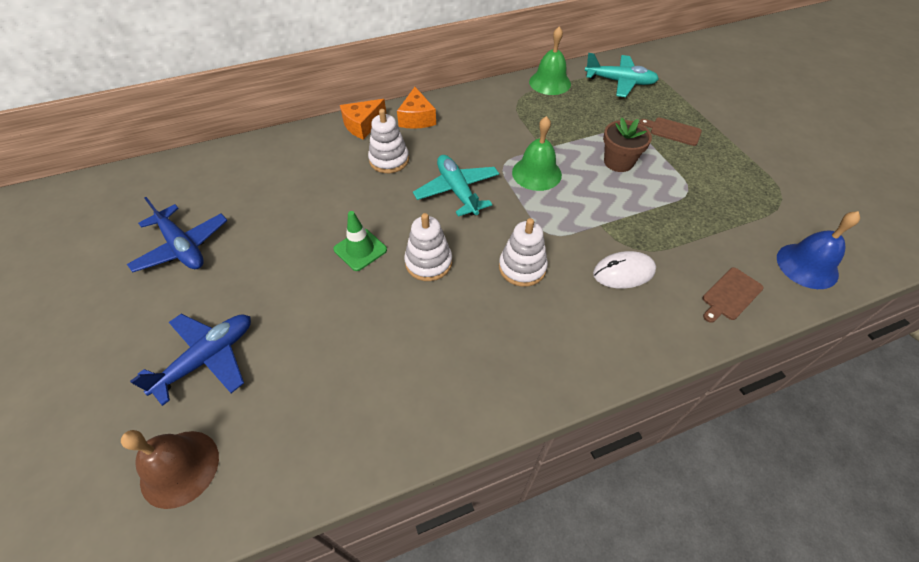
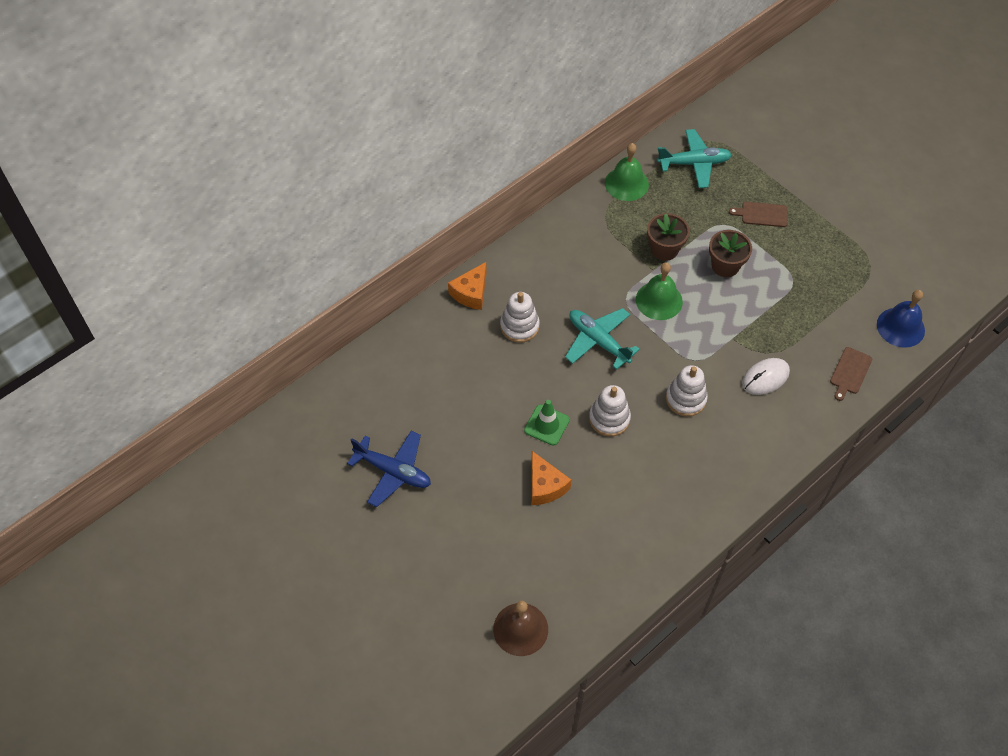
camera: 20 degrees left, 5 degrees up
blue plane [130,314,251,406] -> none
orange cheese [397,87,436,129] -> orange cheese moved to [531,451,571,505]
none -> brown flower pot [647,213,690,261]

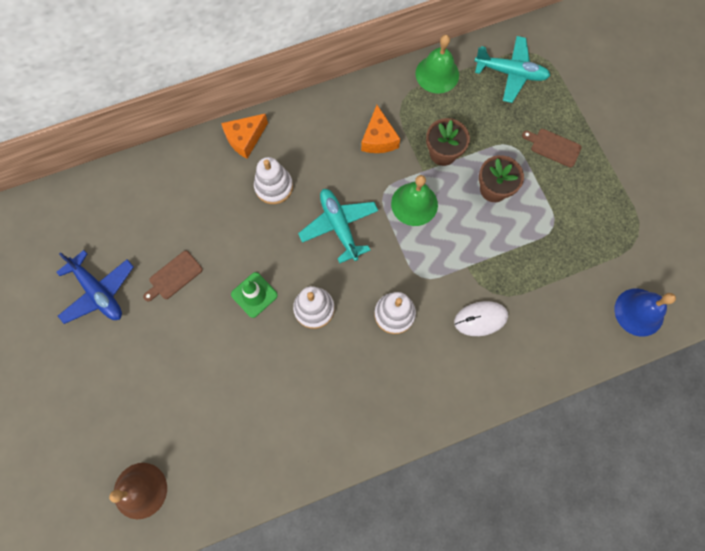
camera: 20 degrees right, 15 degrees up
orange cheese [531,451,571,505] -> orange cheese moved to [361,105,400,153]
brown cutting board [830,347,872,401] -> brown cutting board moved to [143,251,203,302]

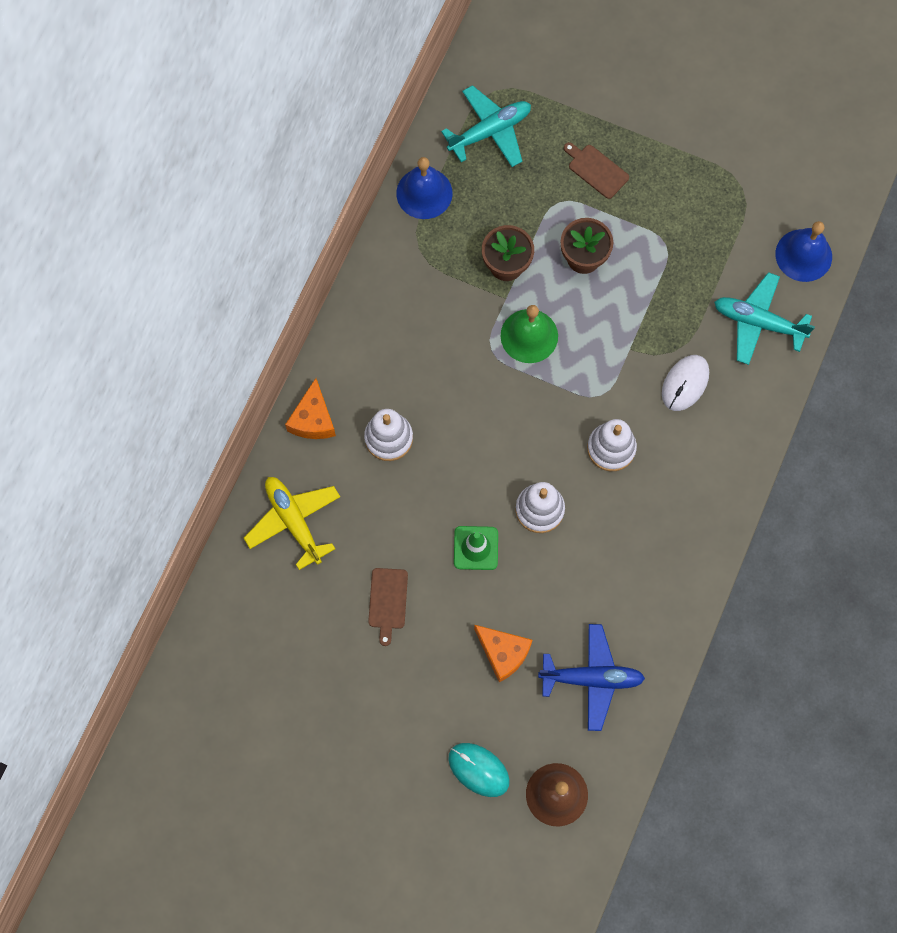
camera: 45 degrees left, 0 degrees up
blue plane [56,250,134,324] -> blue plane moved to [538,624,645,731]
turquoise plane [298,189,378,263] -> turquoise plane moved to [714,272,815,365]
orange cheese [361,105,400,153] -> orange cheese moved to [474,625,532,682]
green bell [416,35,459,93] -> blue bell [396,157,453,219]
brown cutting board [522,129,582,168] -> brown cutting board turned 60 degrees clockwise [564,142,629,199]
none -> yellow plane [244,477,340,570]
none -> turquoise mouse [448,743,510,797]

